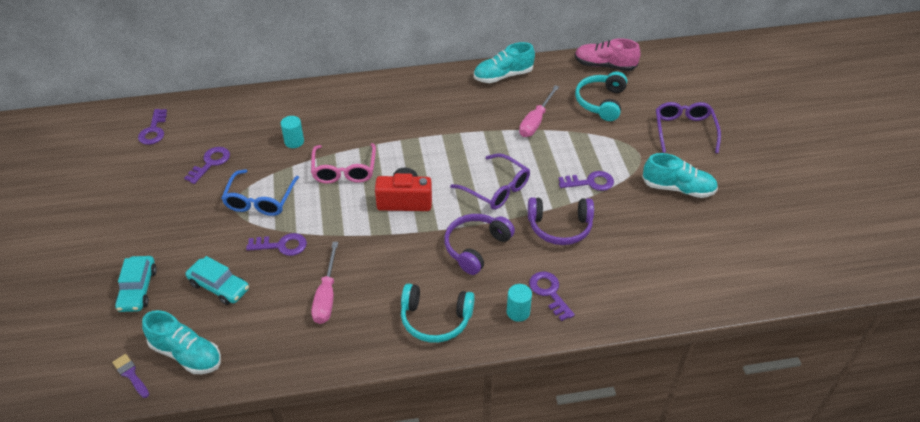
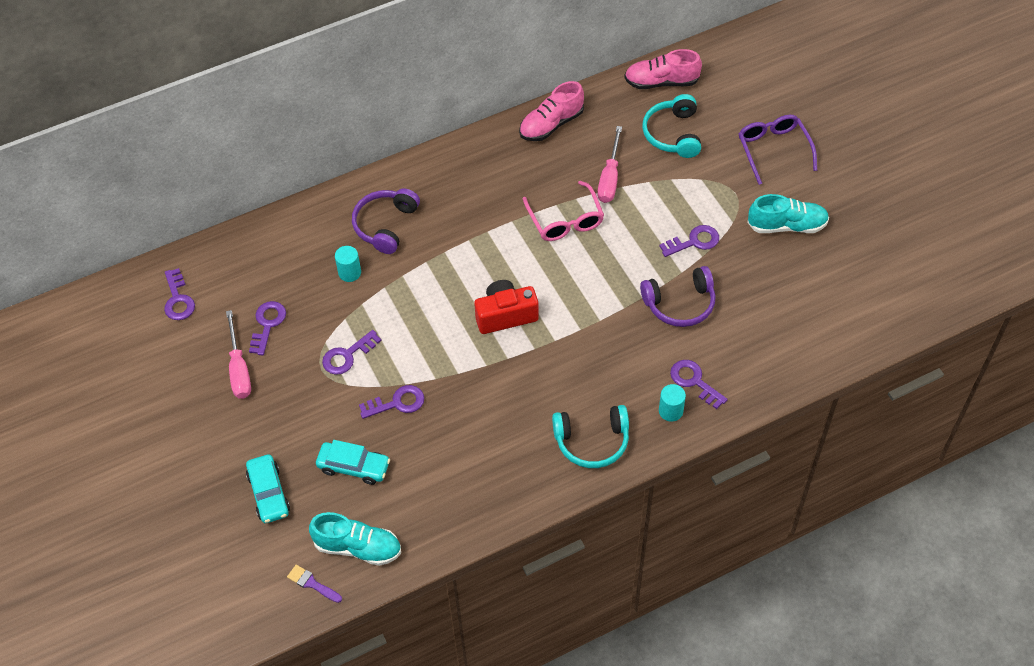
camera: 15 degrees left, 10 degrees up
blue glasses [221,169,299,216] -> purple key [322,330,382,375]
pink glasses [311,143,376,184] -> pink glasses moved to [523,181,604,241]
pink screwdriver [311,242,338,324] -> pink screwdriver moved to [226,310,251,399]
purple headphones [444,214,515,275] -> purple headphones moved to [352,188,420,254]
purple glasses [450,153,530,210] -> none
turquoise shoe [474,42,535,83] -> pink shoe [519,81,584,141]

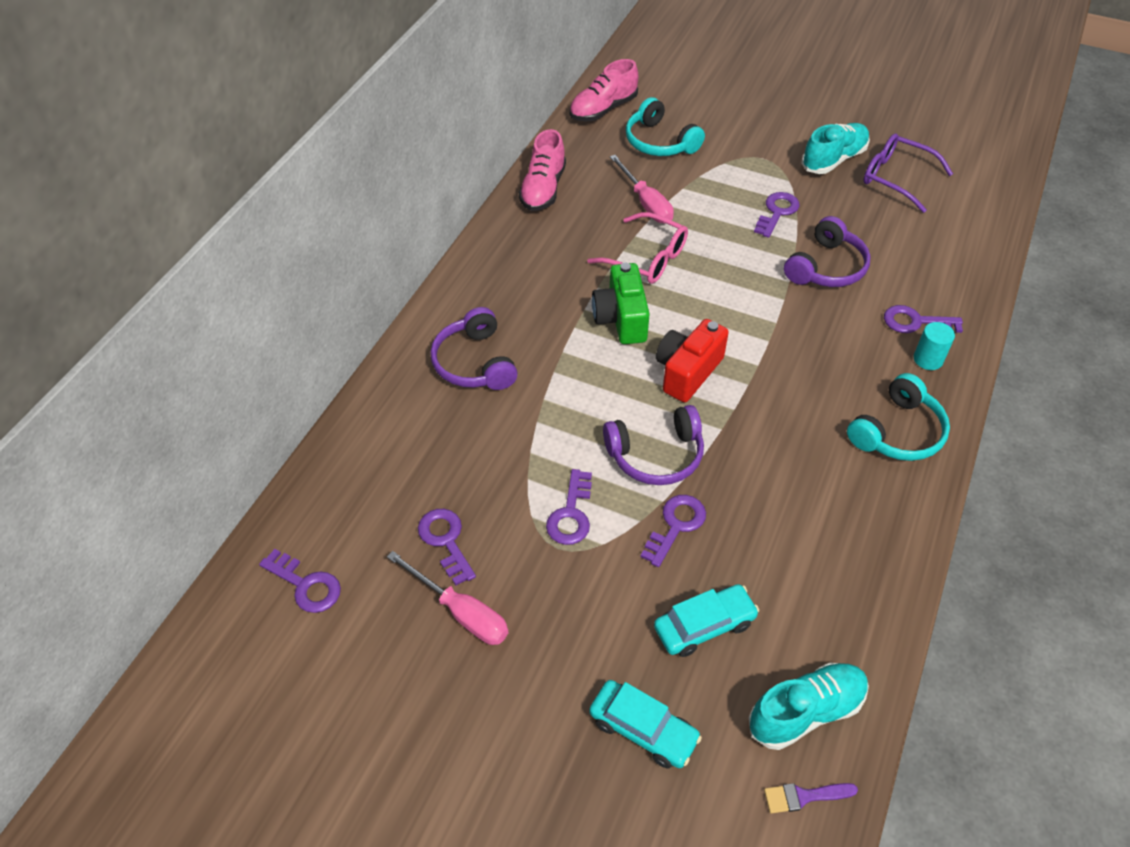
camera: 40 degrees left, 5 degrees down
turquoise cylinder [335,246,361,282] -> none
purple glasses [738,115,817,185] -> purple glasses moved to [863,133,953,213]
none -> green camera [592,263,650,344]
none -> purple headphones [603,405,704,485]

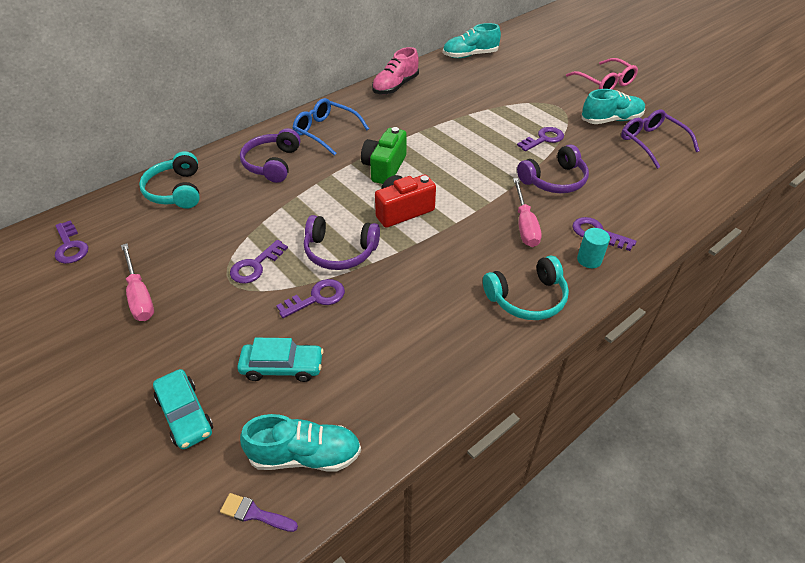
camera: 25 degrees right, 5 degrees down
purple key [418,509,476,585] -> none
pink shoe [570,59,638,121] -> turquoise shoe [443,23,501,58]
pink glasses [587,212,688,284] -> pink glasses moved to [566,58,638,90]
pink screwdriver [610,155,674,224] -> pink screwdriver moved to [513,178,542,247]
turquoise headphones [626,97,705,156] -> turquoise headphones moved to [139,151,200,209]
none -> blue glasses [292,98,369,156]

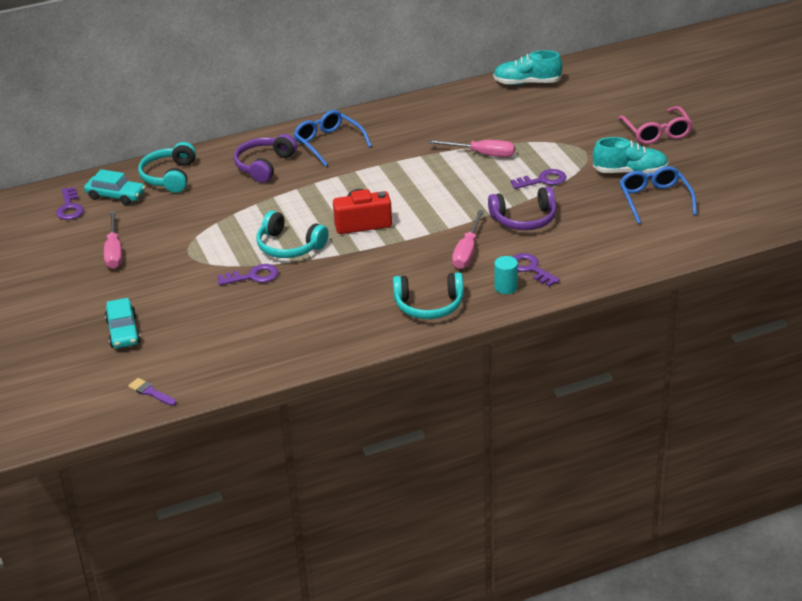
camera: 20 degrees right, 10 degrees down
purple key [230,240,288,283] -> none
turquoise car [237,338,324,382] -> turquoise car moved to [84,169,145,205]
turquoise shoe [240,414,361,472] -> none
purple headphones [304,215,380,270] -> turquoise headphones [256,211,328,258]
green camera [361,127,407,184] -> none
pink shoe [372,47,419,94] -> none
purple glasses [621,109,700,169] -> blue glasses [619,166,697,224]
none -> pink screwdriver [428,140,515,157]

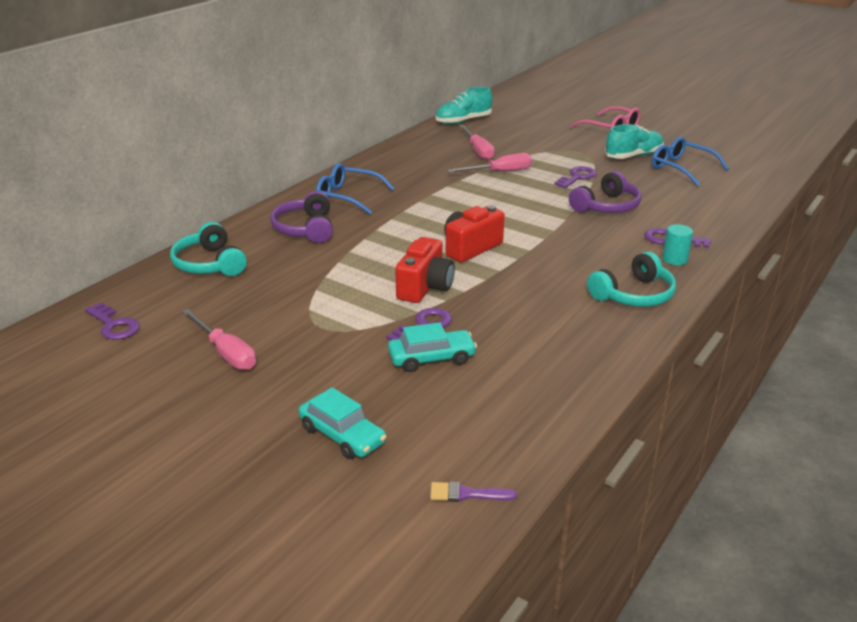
camera: 35 degrees left, 5 degrees down
turquoise car [84,169,145,205] -> turquoise car moved to [388,322,477,372]
turquoise headphones [256,211,328,258] -> red camera [395,237,455,303]
pink screwdriver [452,210,484,269] -> pink screwdriver moved to [459,125,495,160]

